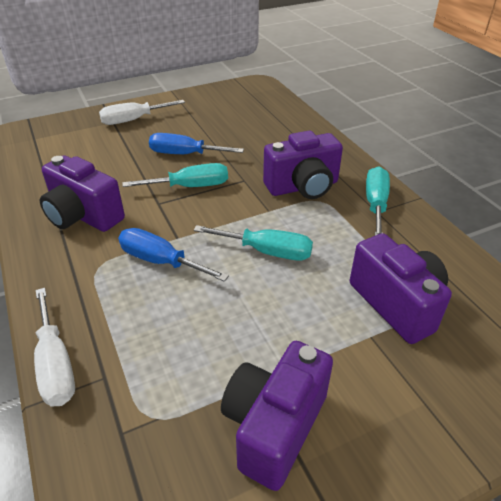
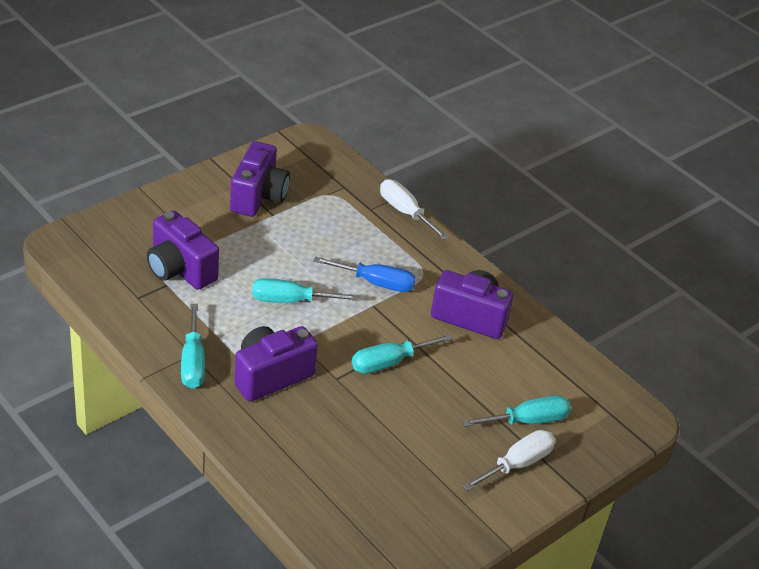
camera: 160 degrees right, 0 degrees up
blue screwdriver [149,133,244,154] -> none
none -> turquoise screwdriver [462,395,571,427]

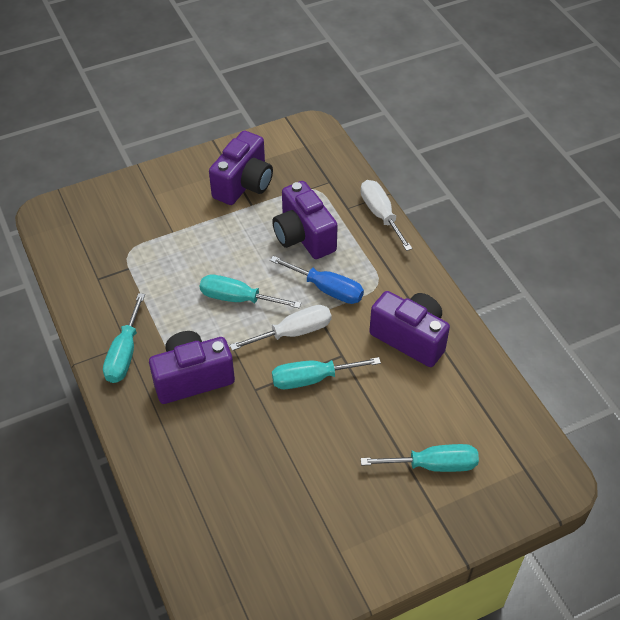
camera: 20 degrees right, 10 degrees up
purple camera [147,210,219,290] -> purple camera moved to [272,181,338,259]
white screwdriver [462,430,555,491] -> white screwdriver moved to [230,305,332,351]

